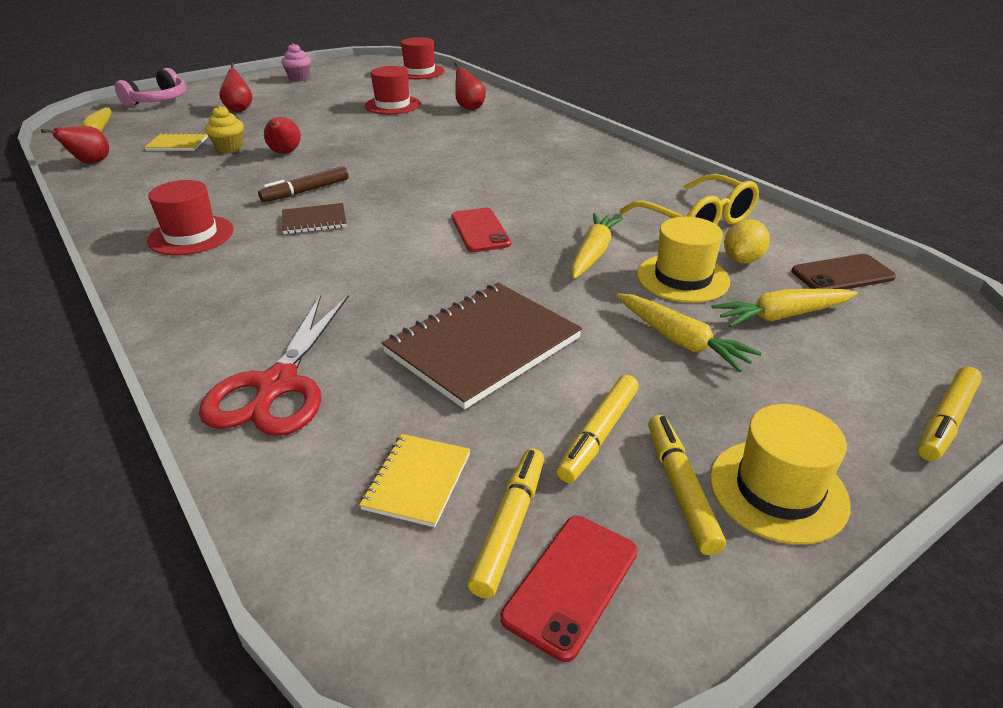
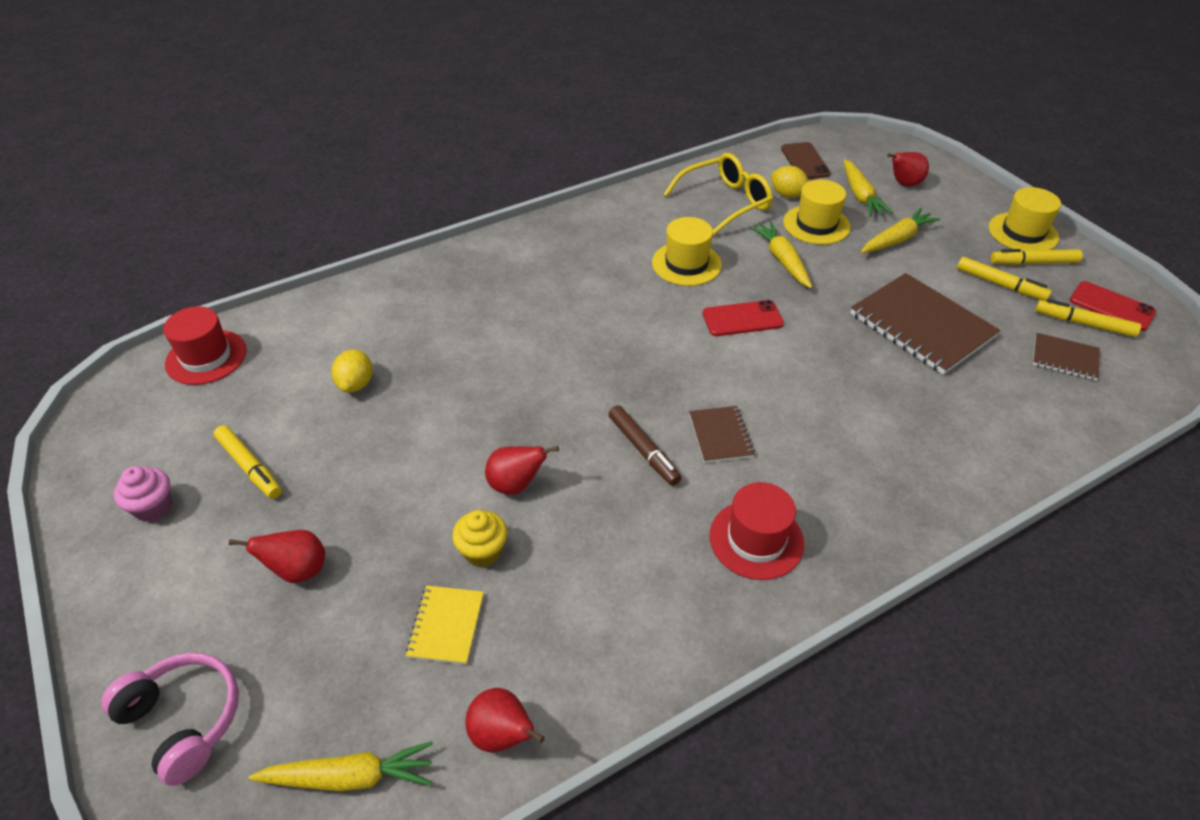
camera: 85 degrees left, 10 degrees up
red scissors [199,294,349,436] -> none
yellow notebook [359,434,470,527] -> brown notebook [1033,333,1100,381]
red hat [364,66,421,115] -> yellow lemon [332,349,373,392]
red pear [454,62,486,110] -> red pear moved to [887,152,929,187]
yellow carrot [571,213,623,279] -> yellow carrot turned 45 degrees clockwise [749,221,812,288]
yellow marker [918,367,982,461] -> yellow marker moved to [214,425,282,499]
none -> yellow hat [652,217,722,286]

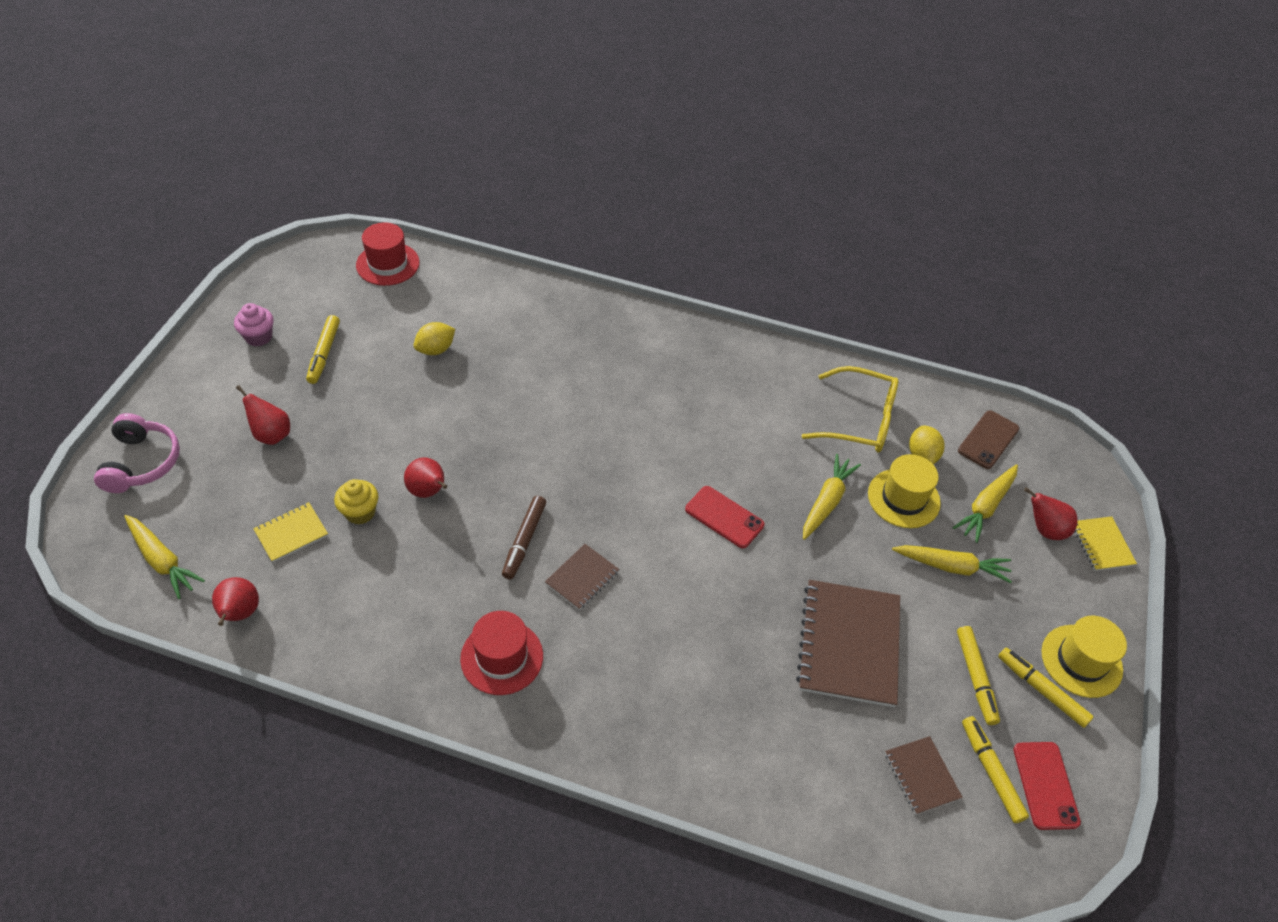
camera: 45 degrees right, 5 degrees up
yellow hat [652,217,722,286] -> none
none -> yellow notebook [1074,516,1137,571]

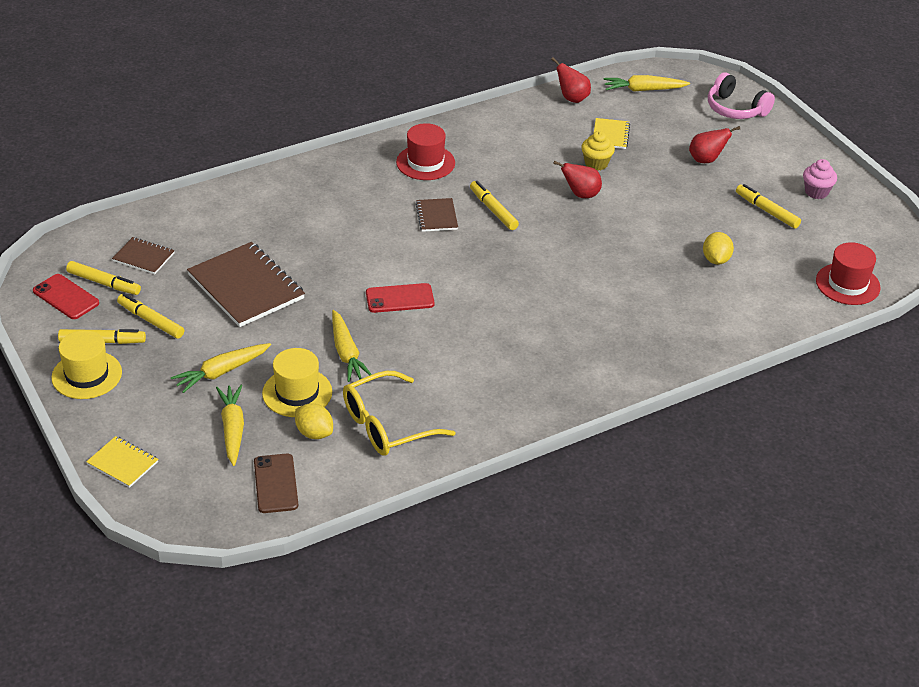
camera: 135 degrees right, 10 degrees down
brown marker [502,496,546,579] -> yellow marker [470,181,519,230]
red pear [1024,487,1077,540] -> none

